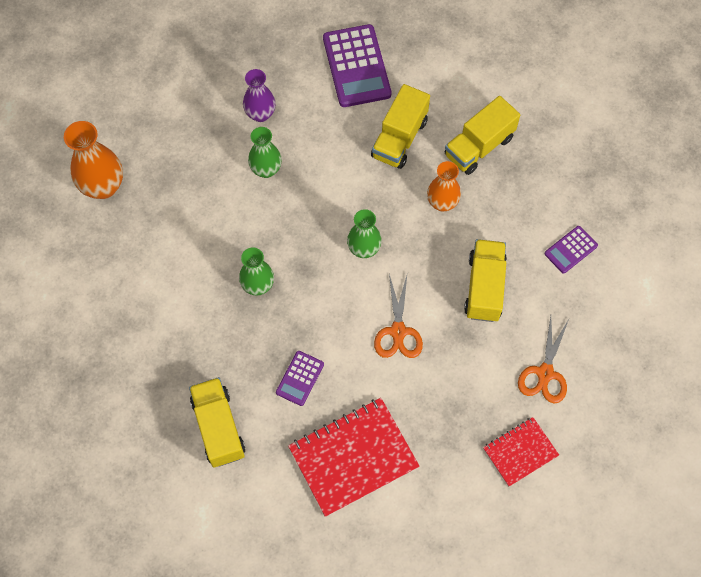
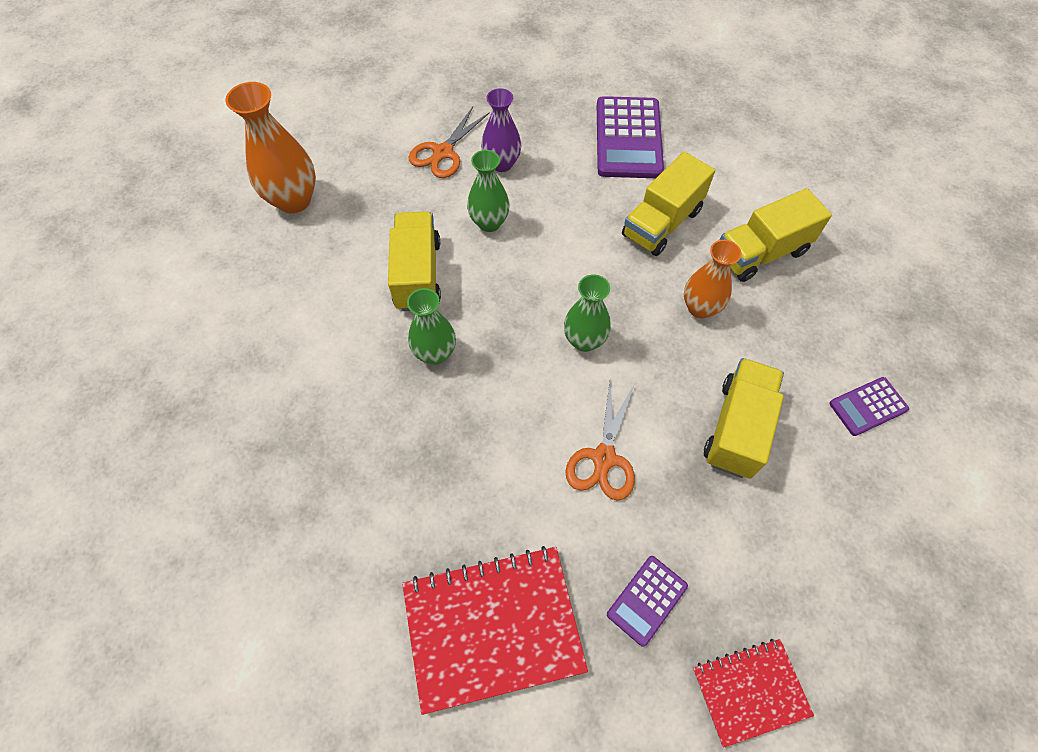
camera: 15 degrees right, 5 degrees down
yellow truck [189,377,245,468] -> yellow truck moved to [388,211,441,311]
purple calculator [276,351,324,406] -> purple calculator moved to [607,556,688,647]
orange scissors [518,316,569,403] -> orange scissors moved to [409,107,490,178]

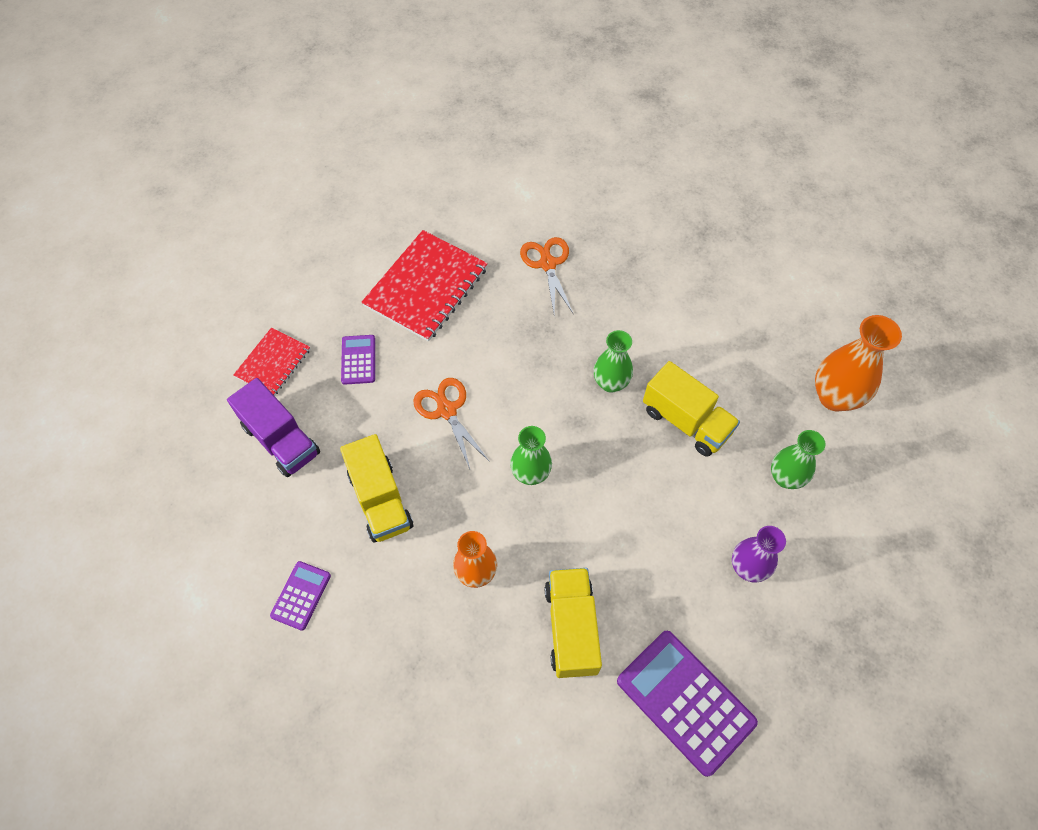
camera: 135 degrees right, 0 degrees up
orange scissors [409,107,490,178] -> orange scissors moved to [520,237,573,313]
green vase [467,150,510,232] -> green vase moved to [771,430,826,489]
yellow truck [720,188,832,282] -> none
none -> purple truck [227,378,320,477]

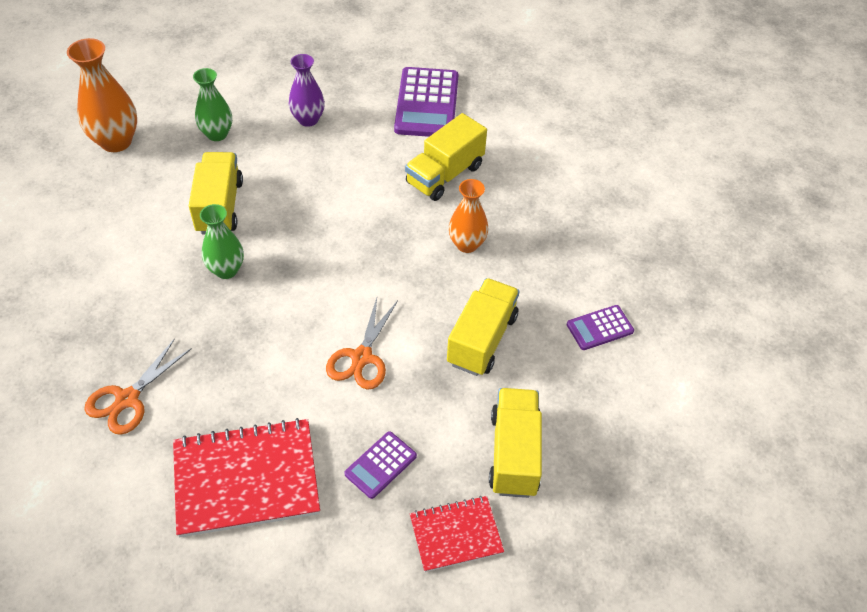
camera: 135 degrees left, 10 degrees down
purple truck [227,378,320,477] -> yellow truck [489,388,542,498]
green vase [510,426,552,485] -> none

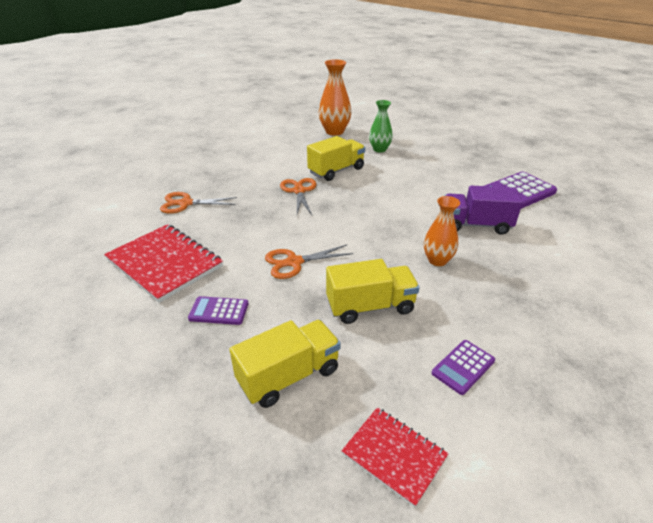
camera: 55 degrees right, 15 degrees down
green vase [200,204,244,279] -> orange scissors [280,178,316,215]
purple vase [289,54,325,127] -> none
yellow truck [405,113,487,201] -> purple truck [445,186,523,235]
red notebook [410,496,504,572] -> red notebook moved to [341,407,449,507]
purple calculator [567,305,634,350] -> purple calculator turned 75 degrees counterclockwise [432,340,495,395]

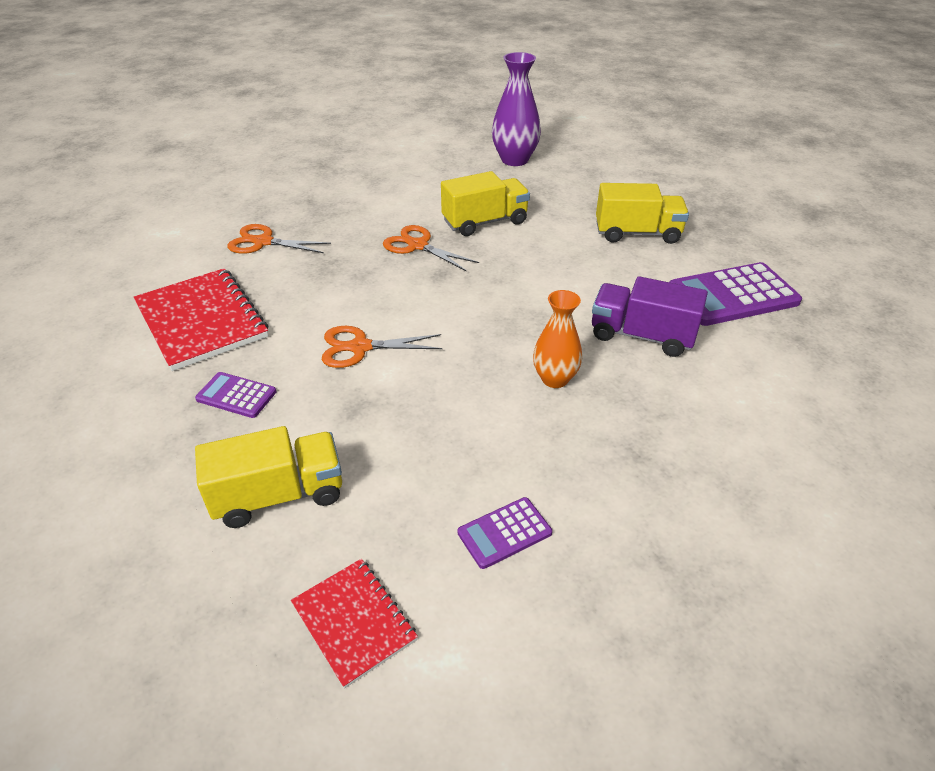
camera: 15 degrees right, 5 degrees up
orange scissors [280,178,316,215] -> orange scissors turned 60 degrees counterclockwise [383,225,479,272]
orange vase [318,59,351,136] -> purple vase [492,52,541,166]
yellow truck [326,259,420,324] -> yellow truck moved to [596,183,689,244]
green vase [369,100,393,153] -> none

